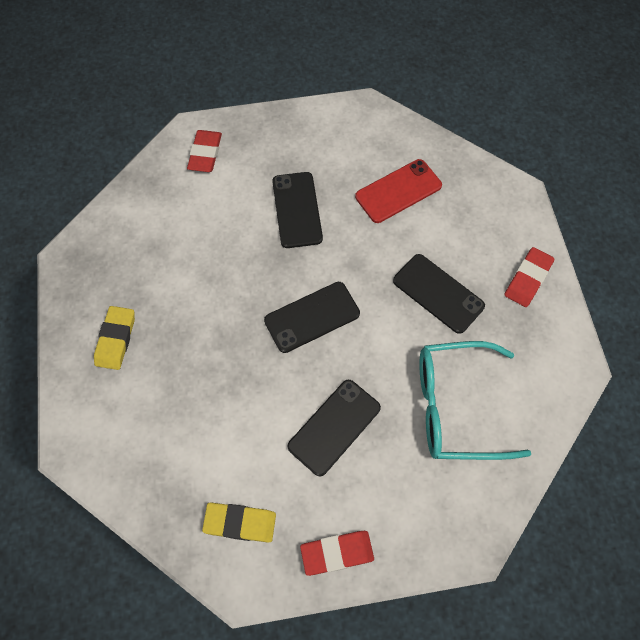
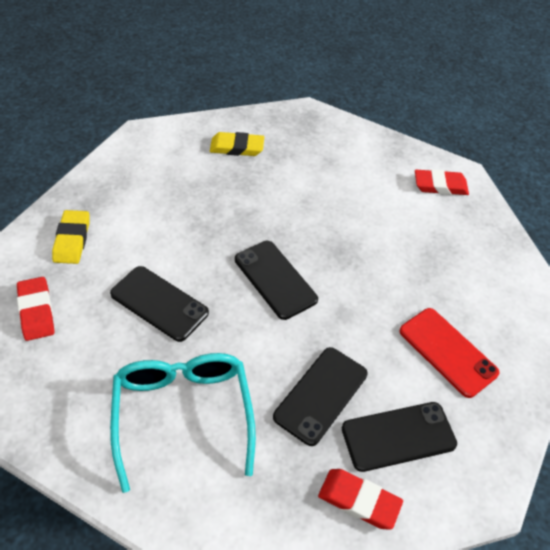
camera: 80 degrees right, 15 degrees down
black phone [272,172,323,248] -> black phone moved to [342,402,457,472]

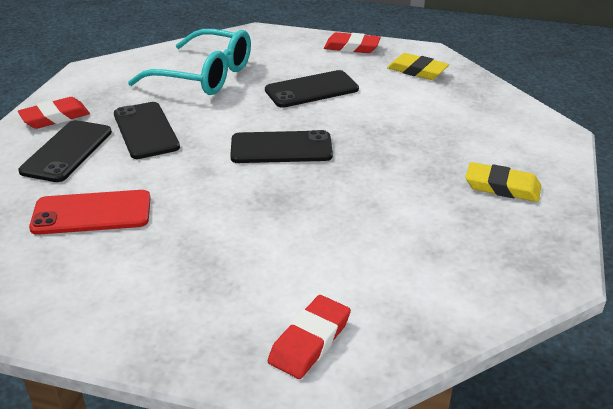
camera: 125 degrees right, 15 degrees down
yellow eraser [210,132,264,156] -> yellow eraser turned 75 degrees clockwise [465,162,541,202]

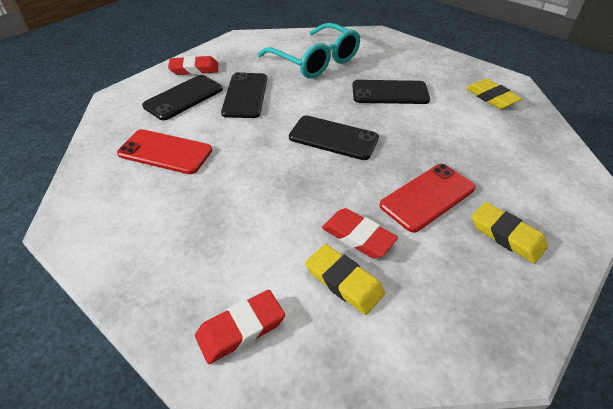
camera: 25 degrees right, 10 degrees up
red eraser [324,32,381,53] -> red eraser moved to [322,208,398,259]
none -> yellow eraser [305,244,385,315]
none -> red phone [380,164,476,233]

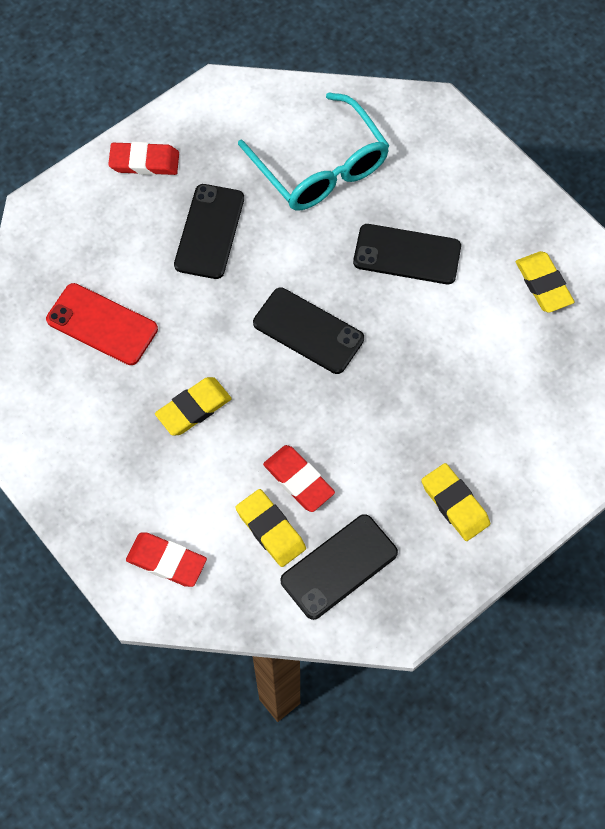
camera: 10 degrees right, 20 degrees up
black phone [142,75,223,120] -> black phone moved to [281,514,398,620]
red eraser [195,290,285,364] -> red eraser turned 45 degrees clockwise [126,533,207,587]
red phone [380,164,476,233] -> none
none -> yellow eraser [155,377,232,436]

